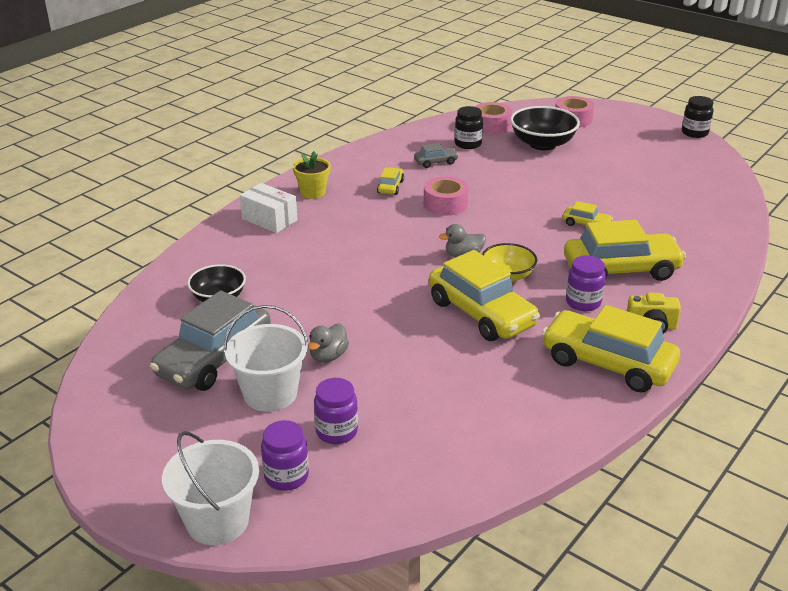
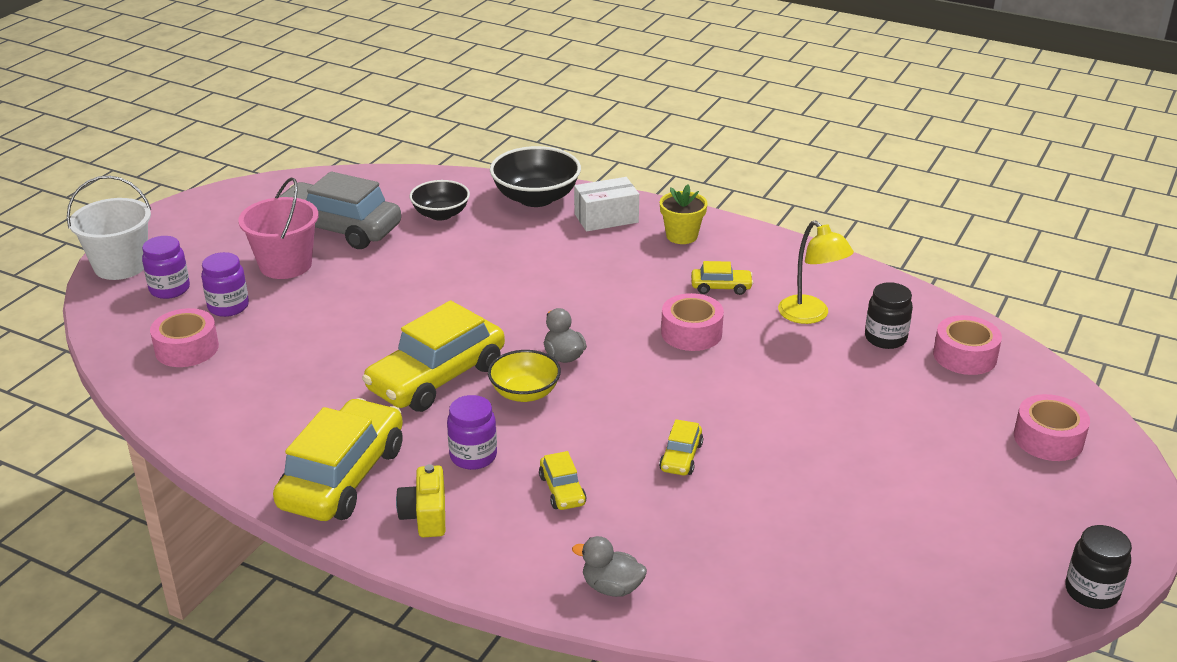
camera: 80 degrees right, 0 degrees up
white bucket [224,305,309,412] -> pink bucket [238,177,319,279]
white box [240,183,298,233] -> white box turned 45 degrees clockwise [574,177,639,232]
grey duck [309,323,349,362] -> grey duck moved to [572,536,647,597]
grey car [414,143,459,168] -> yellow lamp [778,220,854,324]
black bowl [510,106,580,150] -> black bowl moved to [490,146,581,207]
yellow car [564,220,686,281] -> yellow car [539,451,587,510], size x0.45
none -> pink tape [150,308,219,367]

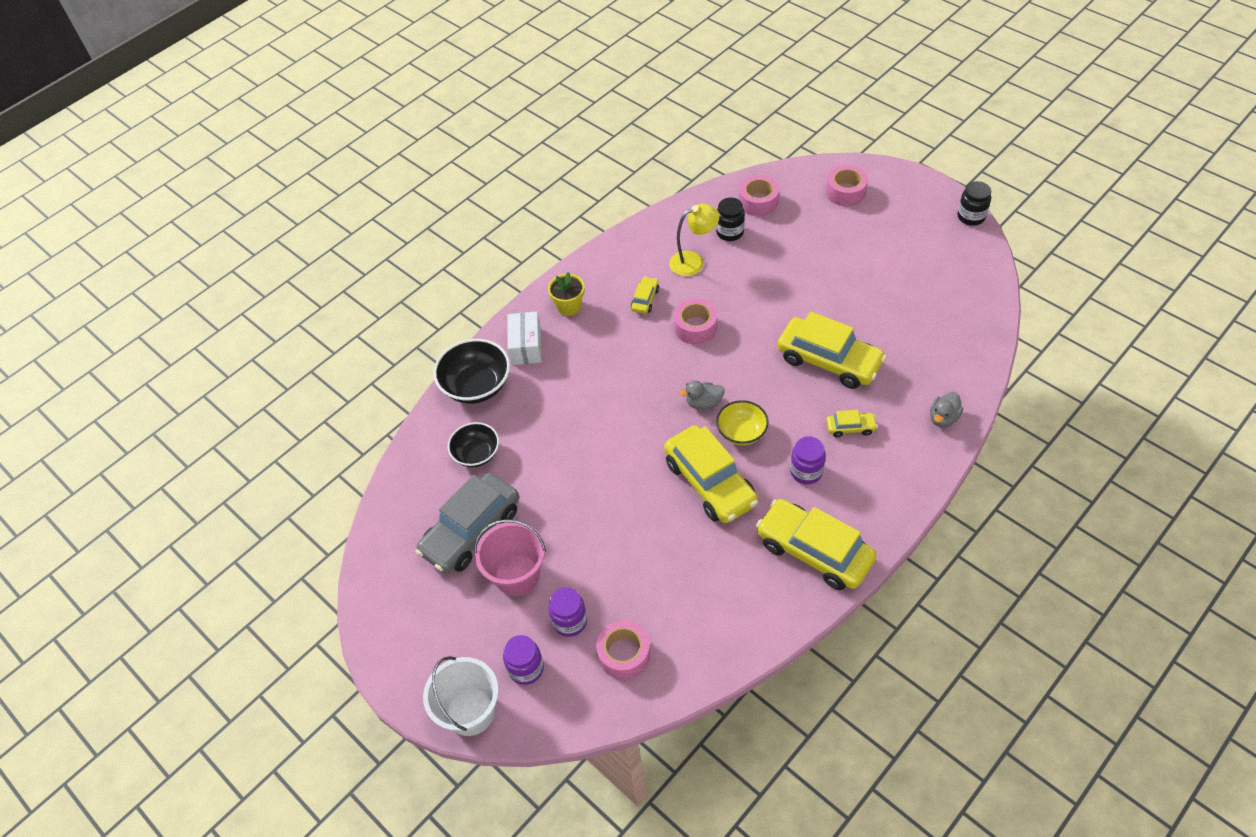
camera: 70 degrees left, 20 degrees up
yellow camera [396,464,445,537] -> none
yellow car [659,419,703,475] -> yellow car [777,312,887,389], size x2.22

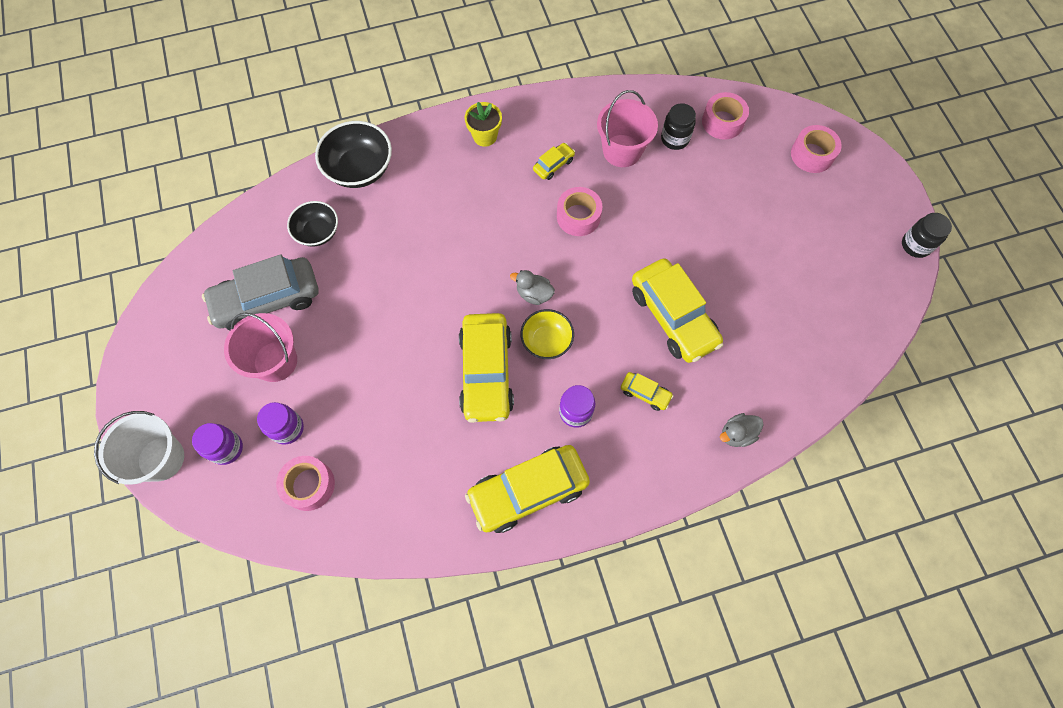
camera: 25 degrees right, 15 degrees up
white box [507,311,542,365] -> none
yellow lamp [669,204,720,276] -> pink bucket [597,90,658,167]
yellow car [756,499,876,590] -> yellow car turned 90 degrees counterclockwise [465,445,590,533]

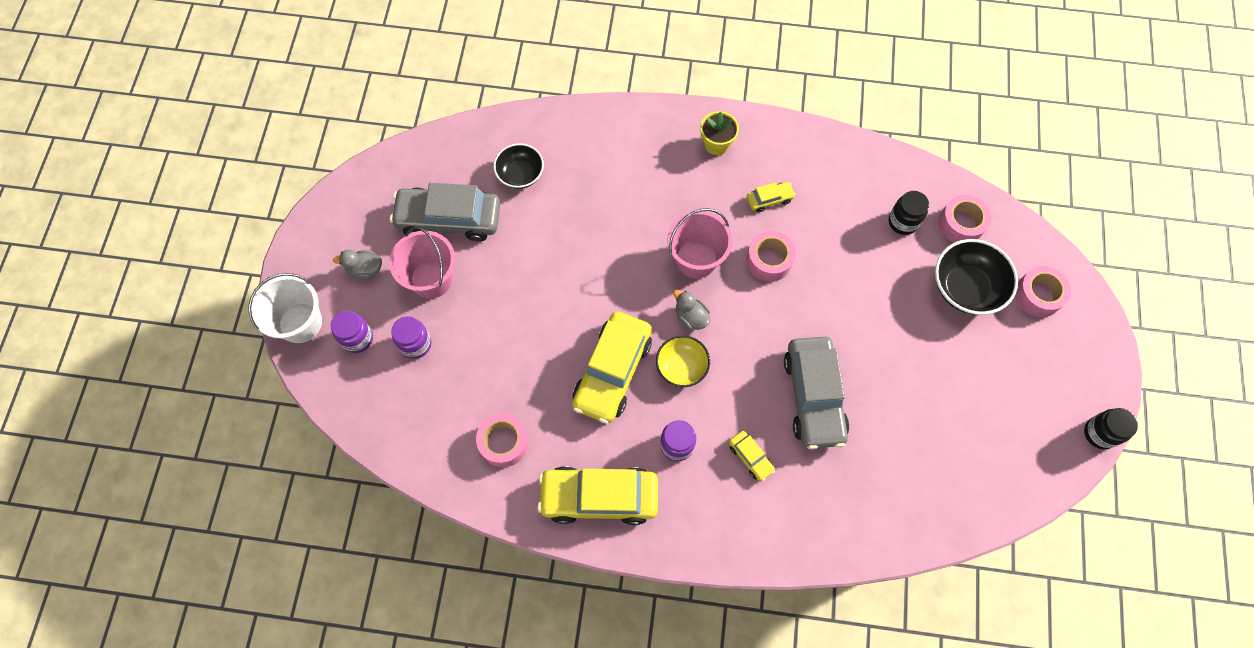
camera: 25 degrees right, 0 degrees up
pink tape [276,456,335,511] -> pink tape moved to [476,413,529,467]
black bowl [315,121,392,188] -> black bowl moved to [935,239,1018,315]
pink bucket [597,90,658,167] -> pink bucket moved to [667,208,732,278]
yellow car [632,258,723,363] -> grey car [784,337,849,449]
grey duck [720,413,764,447] -> grey duck moved to [333,250,382,280]

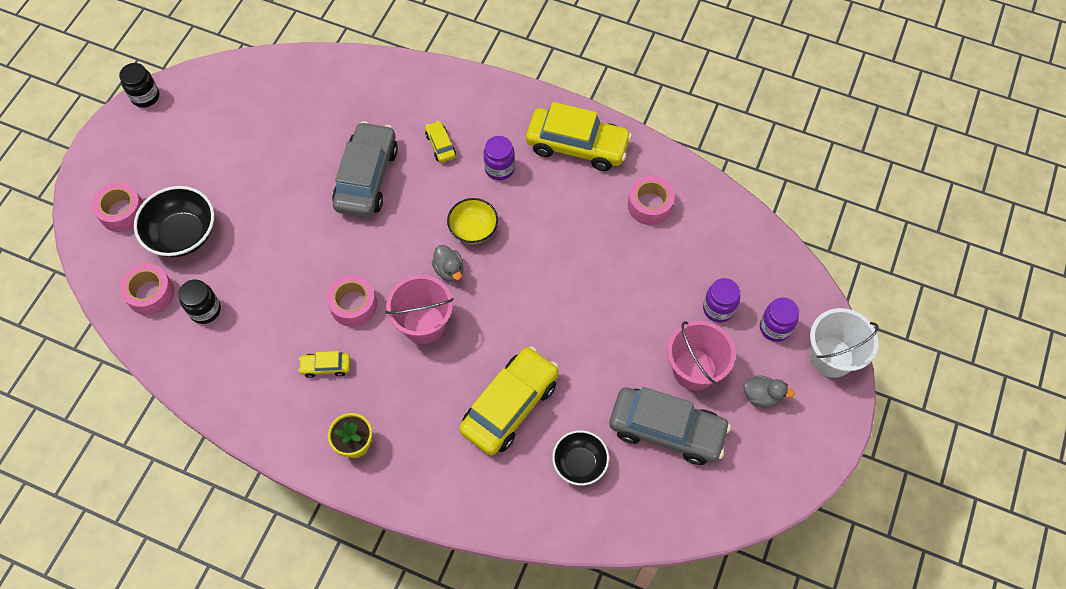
camera: 165 degrees left, 5 degrees down
yellow car [572,311,652,424] -> yellow car moved to [459,346,559,455]

